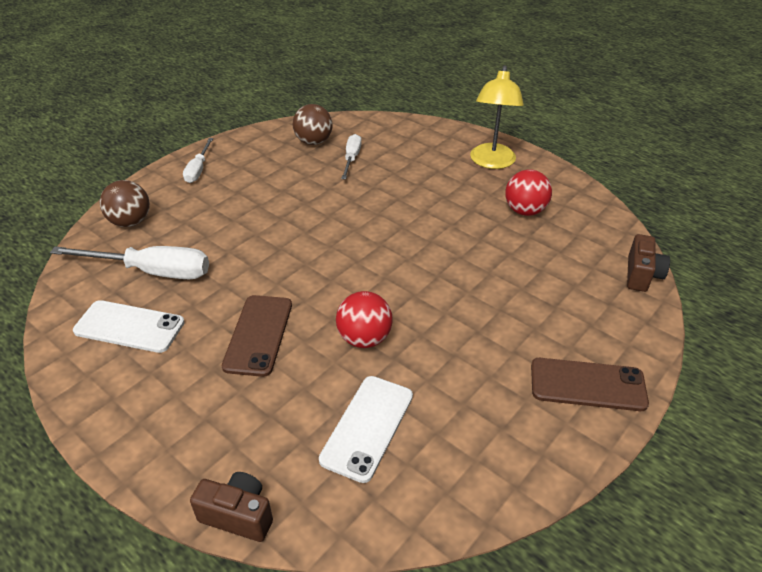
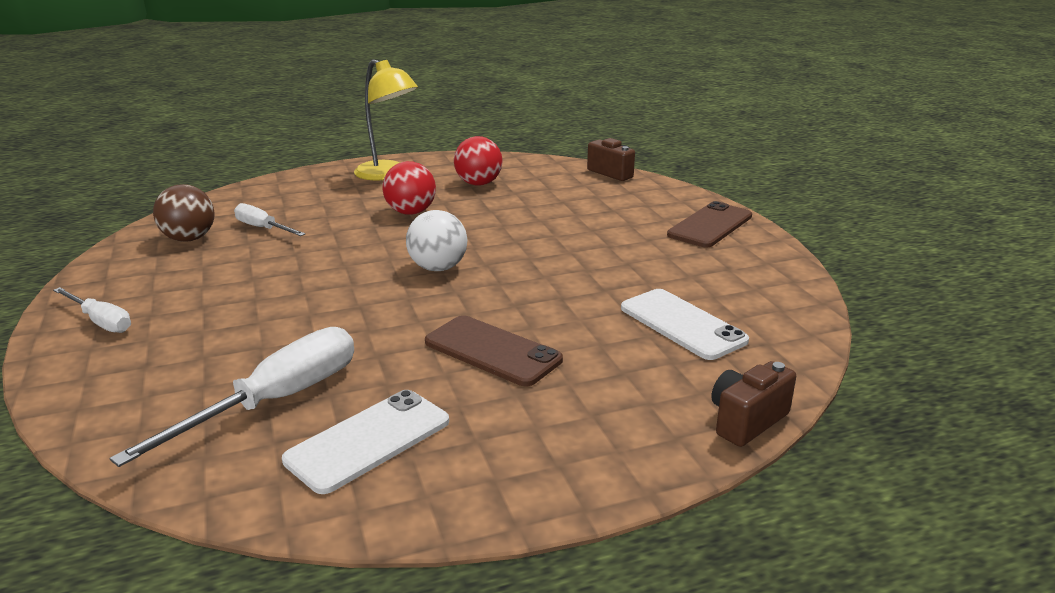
camera: 60 degrees left, 15 degrees down
brown ball [100,180,150,227] -> none
red ball [336,291,393,348] -> red ball moved to [382,161,436,215]
none -> white ball [406,210,468,271]

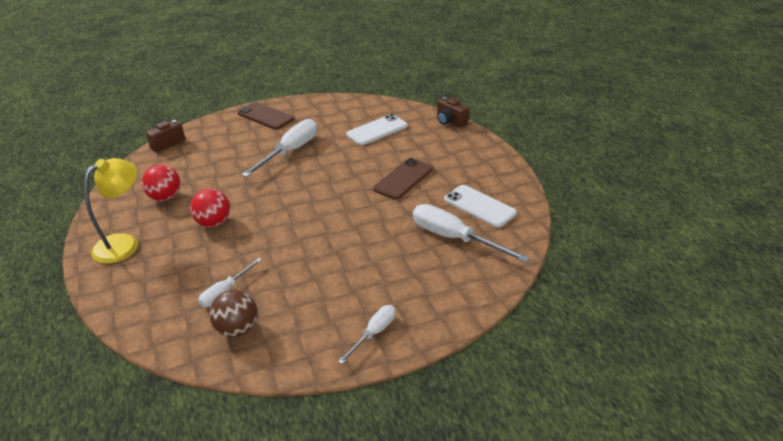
camera: 90 degrees left, 10 degrees up
white ball [406,210,468,271] -> none
none -> white screwdriver [241,119,317,177]

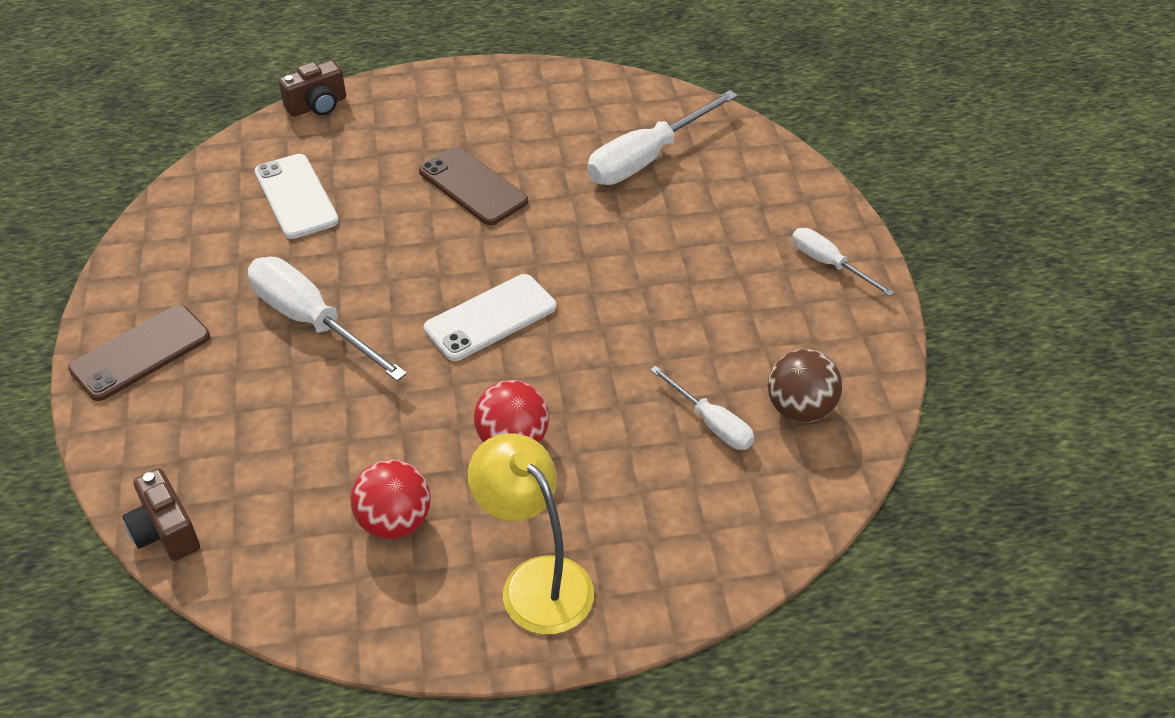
camera: 80 degrees left, 10 degrees up
white phone [444,185,517,228] -> white phone moved to [424,274,556,361]

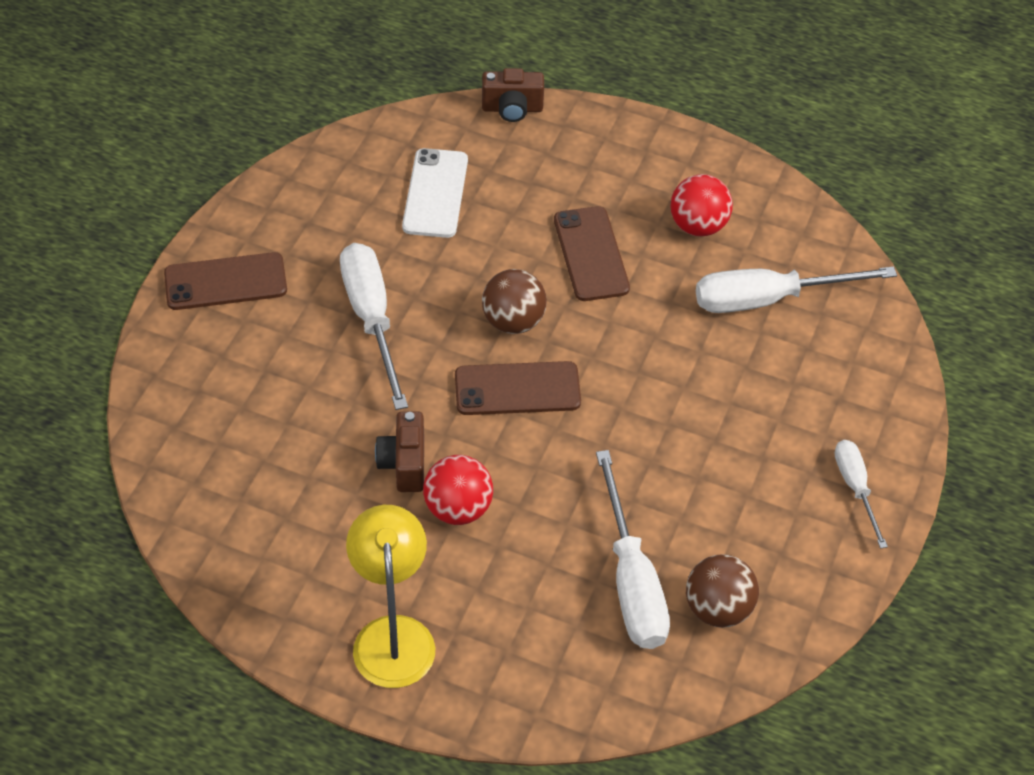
camera: 30 degrees right, 5 degrees up
brown camera [123,468,200,561] -> brown camera moved to [375,412,424,492]
red ball [351,460,431,539] -> red ball moved to [670,174,733,236]
white phone [424,274,556,361] -> brown phone [455,361,581,415]
white screwdriver [650,366,754,450] -> white screwdriver [596,450,670,649], size x1.74
none -> brown ball [482,269,547,334]

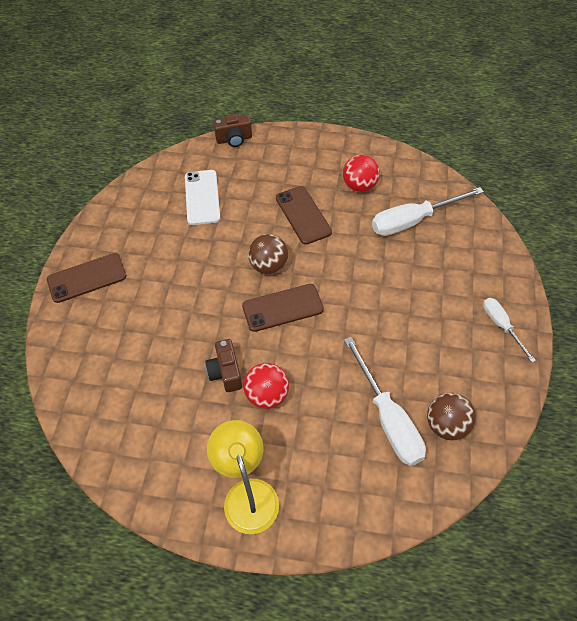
camera: 10 degrees left, 5 degrees up
white screwdriver [340,243,408,410] -> none

